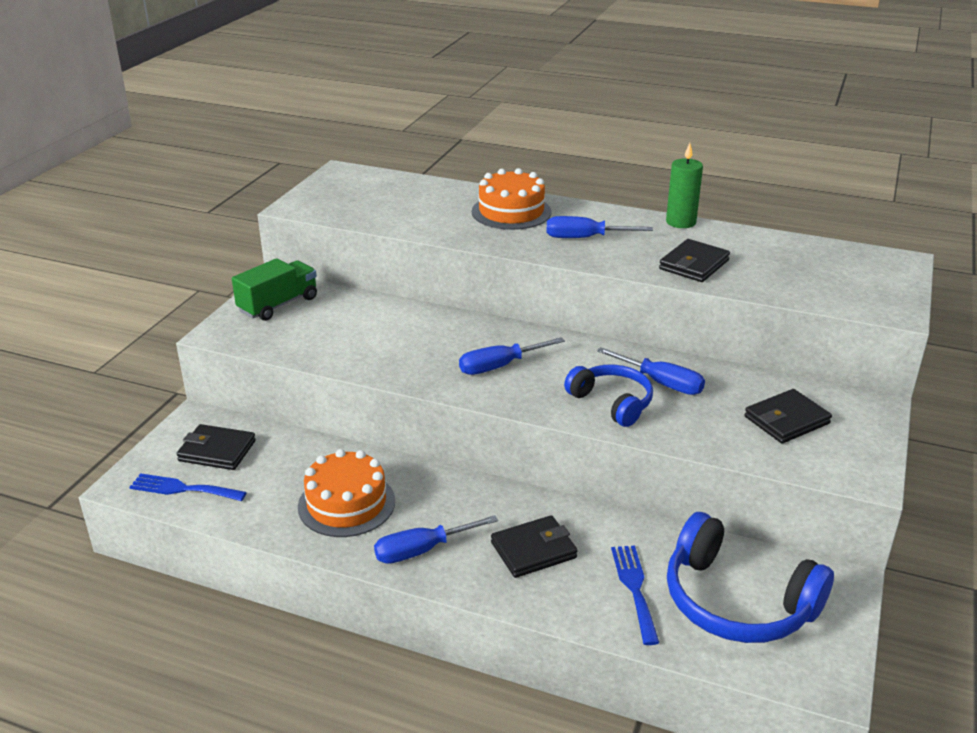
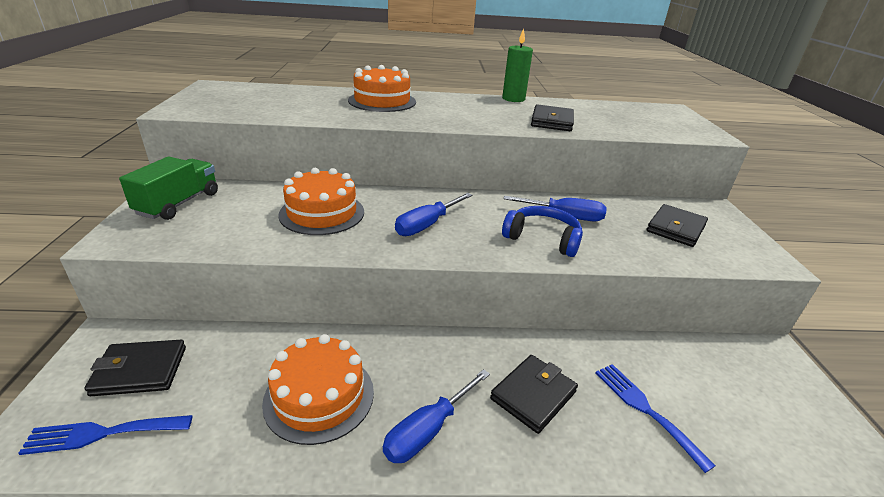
camera: 25 degrees left, 0 degrees up
blue screwdriver [547,216,653,238] -> none
blue headphones [667,512,834,643] -> none
none -> orange cake [279,168,364,235]

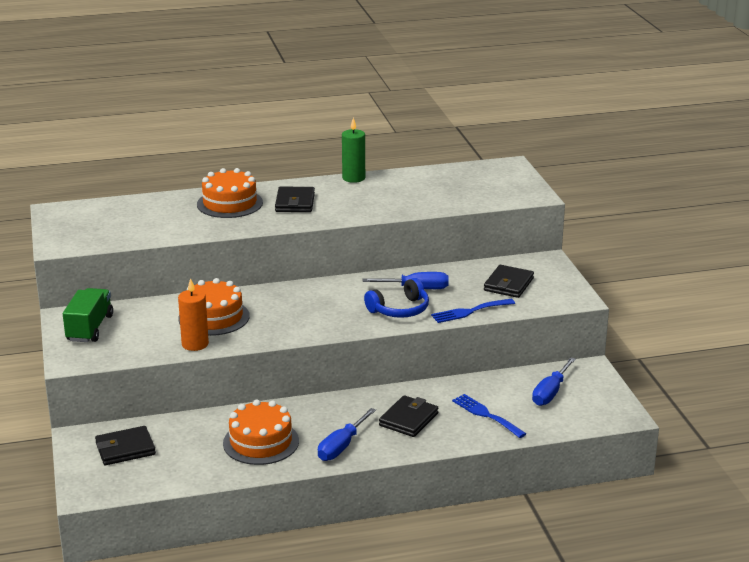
camera: 10 degrees left, 5 degrees down
blue fork [18,415,193,455] -> blue fork moved to [431,299,515,323]
blue screwdriver [395,193,472,236] -> blue screwdriver moved to [532,357,576,406]
blue headphones [502,206,583,257] -> blue headphones turned 135 degrees clockwise [364,278,429,318]
black wallet [531,104,574,131] -> black wallet moved to [275,186,315,212]
none -> orange candle [178,278,209,351]

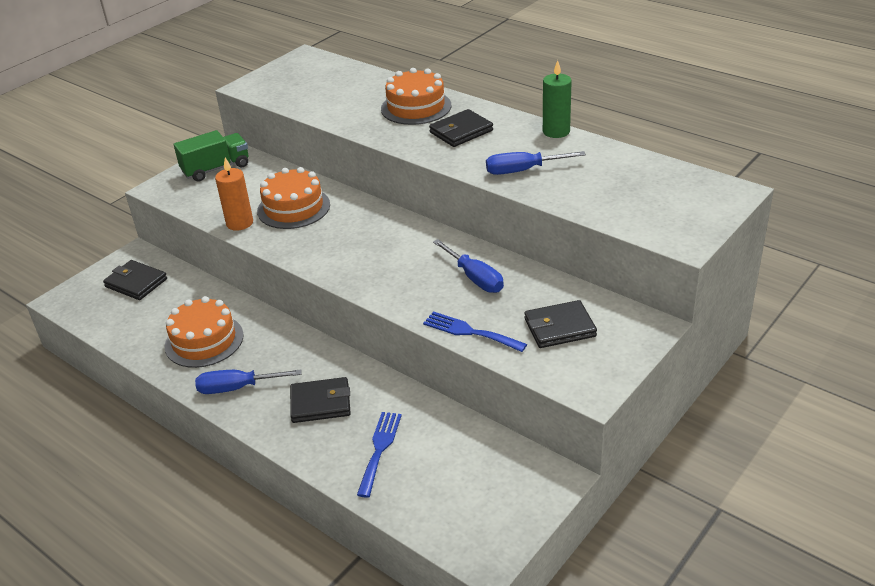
camera: 55 degrees right, 10 degrees up
blue headphones [364,278,429,318] -> none
blue screwdriver [532,357,576,406] -> blue screwdriver moved to [486,151,586,175]

